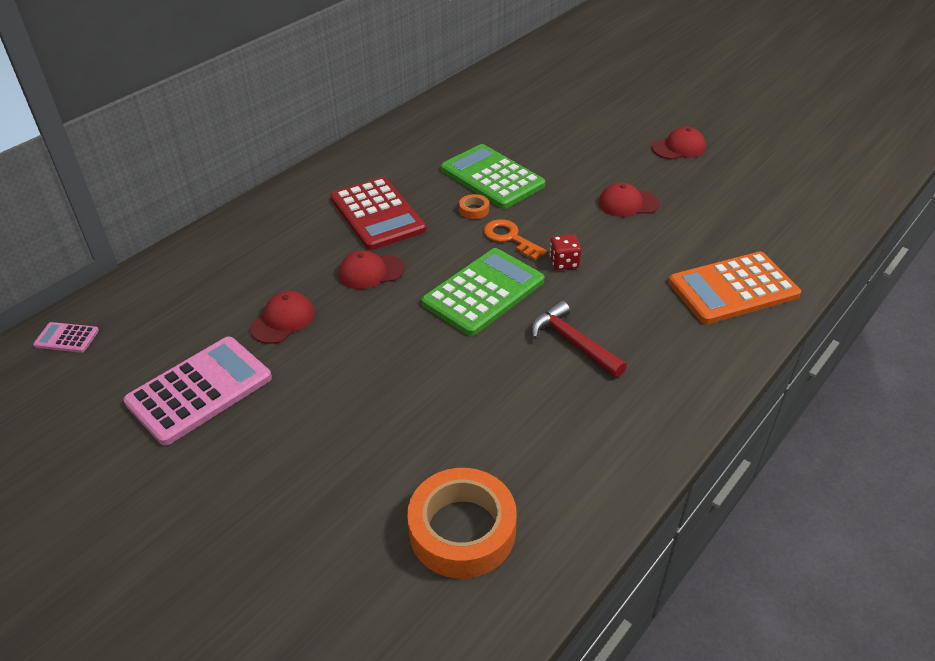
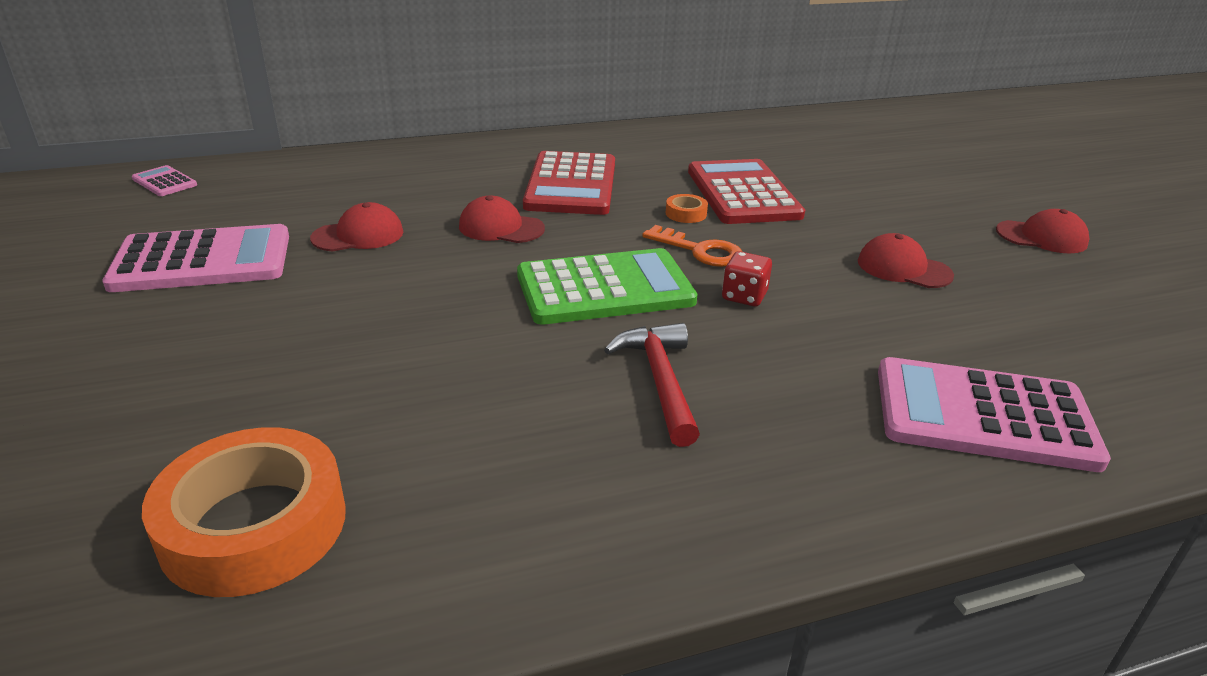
camera: 30 degrees right, 10 degrees down
green calculator [441,144,546,209] -> red calculator [688,159,805,224]
orange key [484,219,547,260] -> orange key turned 135 degrees clockwise [642,225,742,267]
orange calculator [668,252,801,324] -> pink calculator [878,357,1111,472]

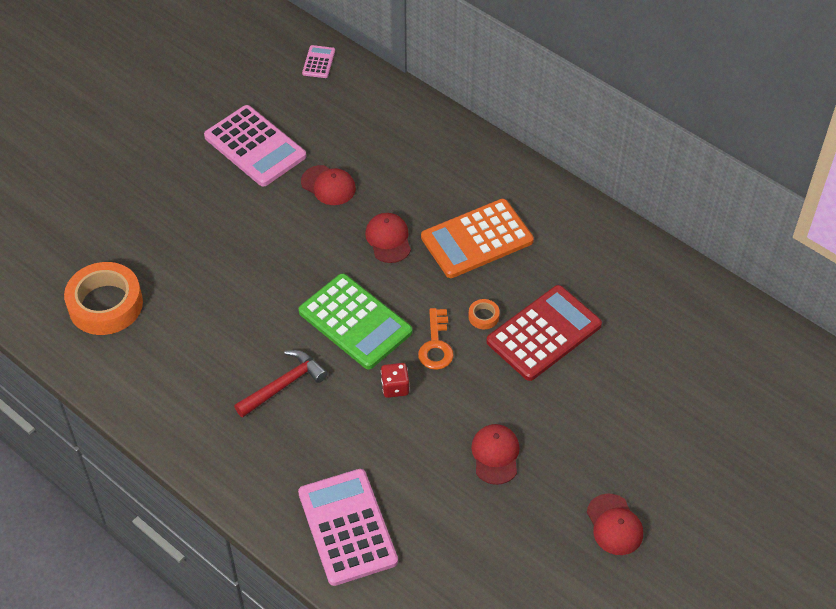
camera: 60 degrees right, 20 degrees up
red calculator [523,151,615,215] -> orange calculator [421,199,534,278]

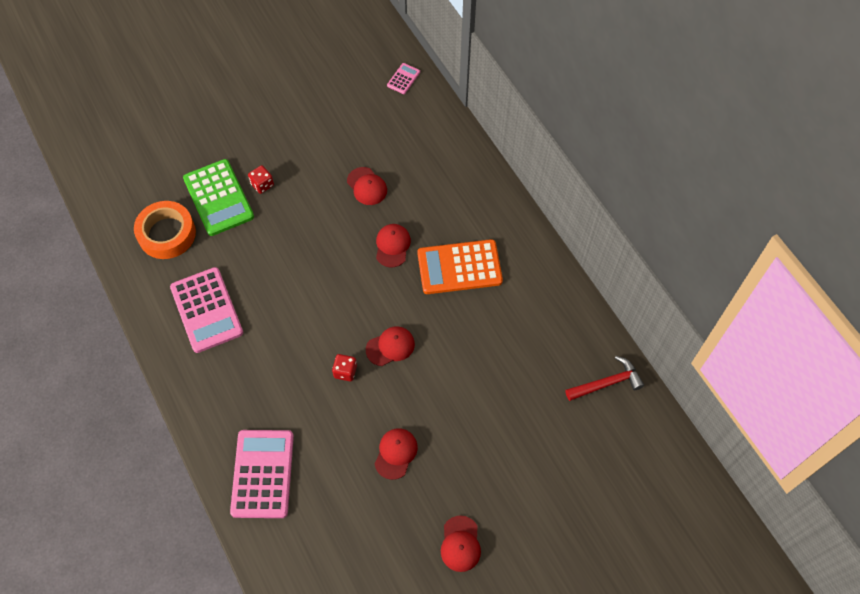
camera: 20 degrees right, 10 degrees up
pink calculator [204,105,306,187] -> pink calculator moved to [170,267,243,353]
red hammer [234,350,328,418] -> red hammer moved to [565,356,644,401]
green calculator [299,273,412,369] -> green calculator moved to [183,159,254,236]
orange key [418,308,454,370] -> red cap [366,326,415,366]
orange tape [468,299,500,329] -> none
red calculator [486,285,602,381] -> none
none -> red dice [248,165,274,194]

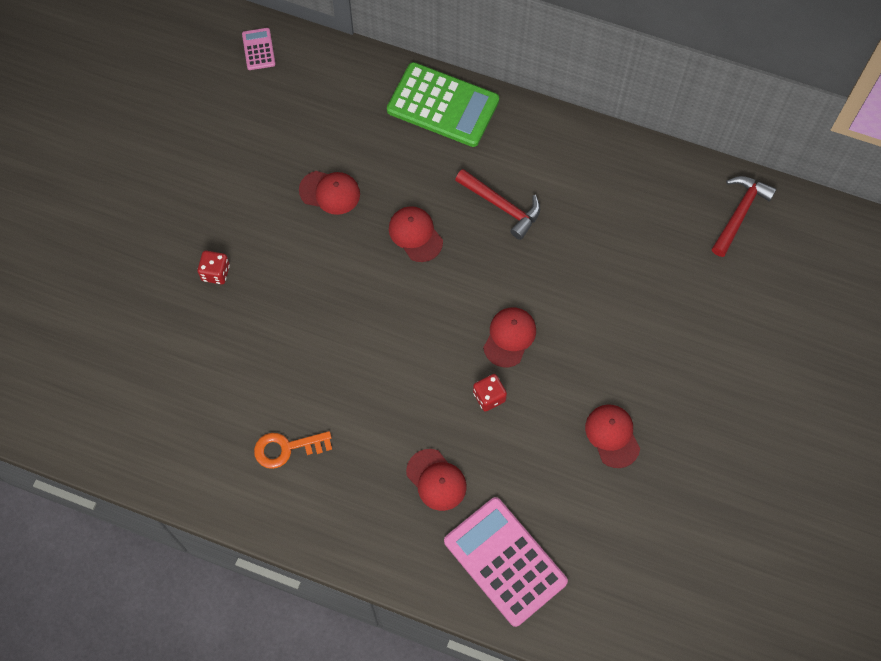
camera: 40 degrees left, 5 degrees up
orange tape [134,201,196,259] -> none
pink calculator [170,267,243,353] -> orange key [254,431,332,469]
green calculator [183,159,254,236] -> green calculator moved to [387,62,499,147]
orange calculator [417,239,503,294] -> red hammer [455,169,540,240]
red cap [441,515,481,572] -> red cap moved to [406,449,467,511]

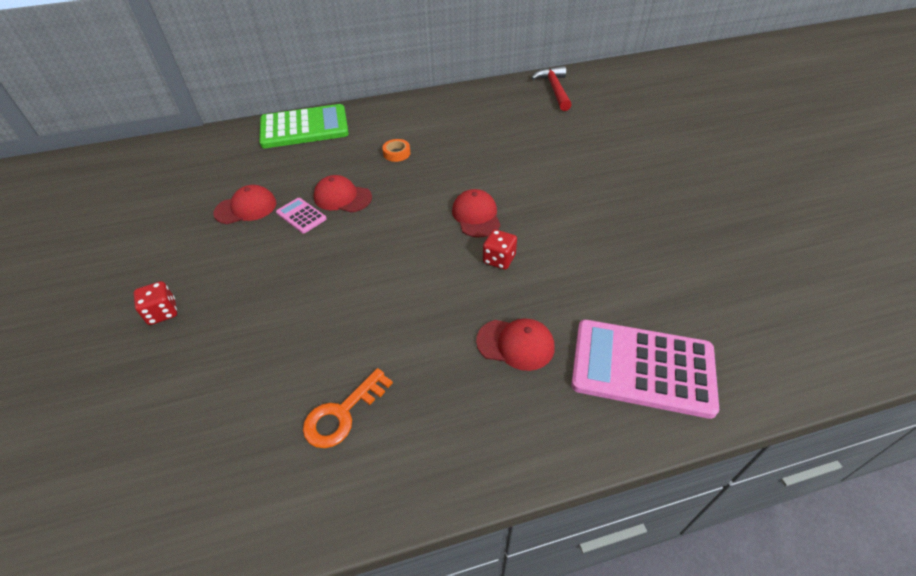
camera: 35 degrees left, 20 degrees down
pink calculator [242,28,276,70] -> pink calculator moved to [276,198,327,234]
red hammer [455,169,540,240] -> orange tape [382,139,411,162]
red cap [585,405,640,468] -> none

